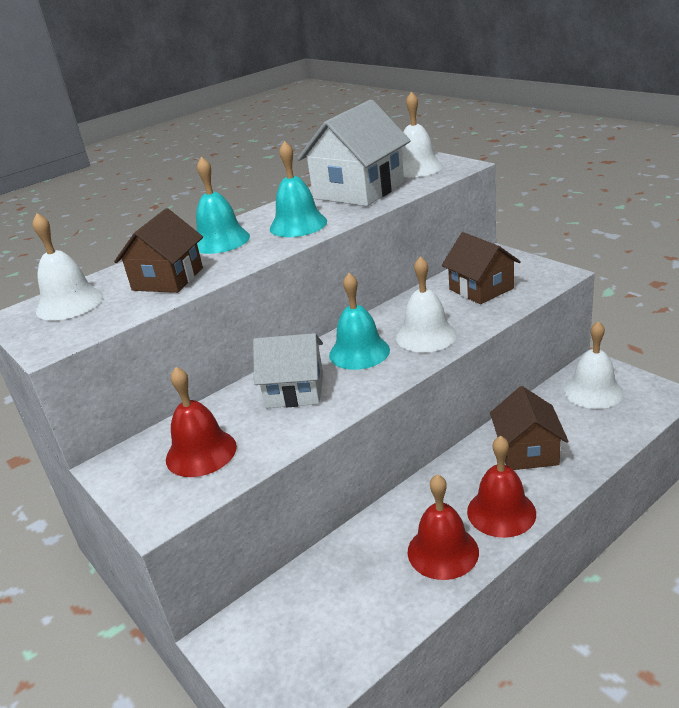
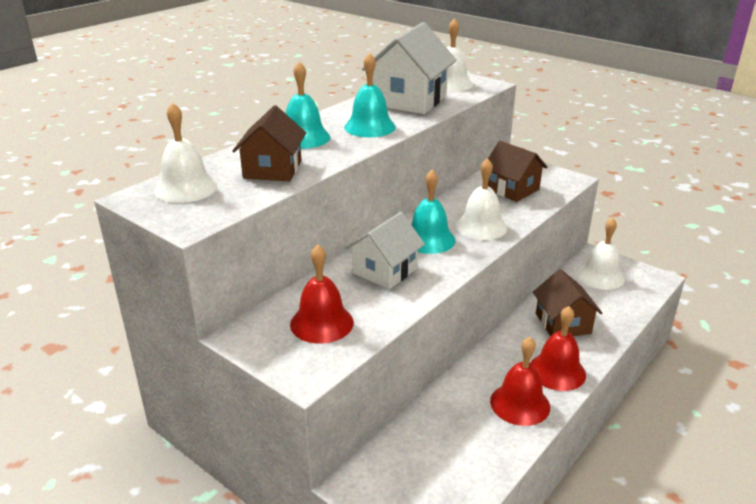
camera: 15 degrees left, 0 degrees up
white house [253,333,323,408] -> white house turned 45 degrees counterclockwise [345,212,425,289]

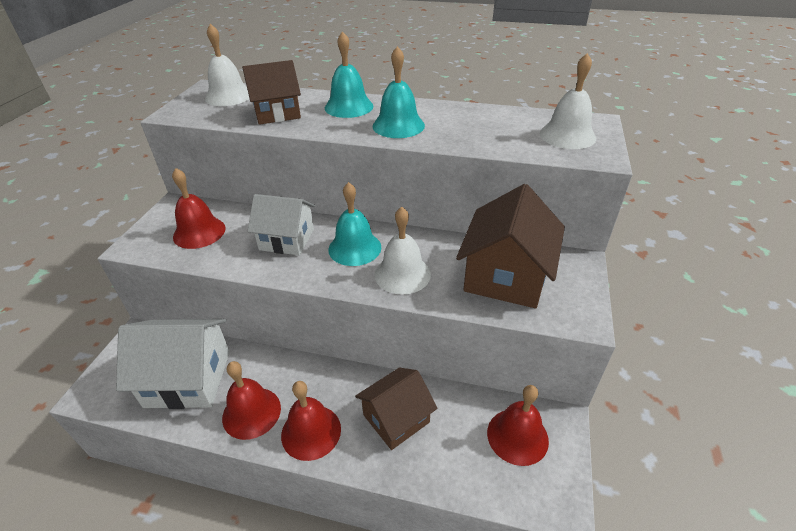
camera: 65 degrees right, 10 degrees up
white house [362,22,457,114] -> white house moved to [116,319,230,409]
brown house [488,141,547,202] -> brown house [456,184,565,308], size x1.50
white bell [577,217,625,290] -> red bell [487,385,549,466]

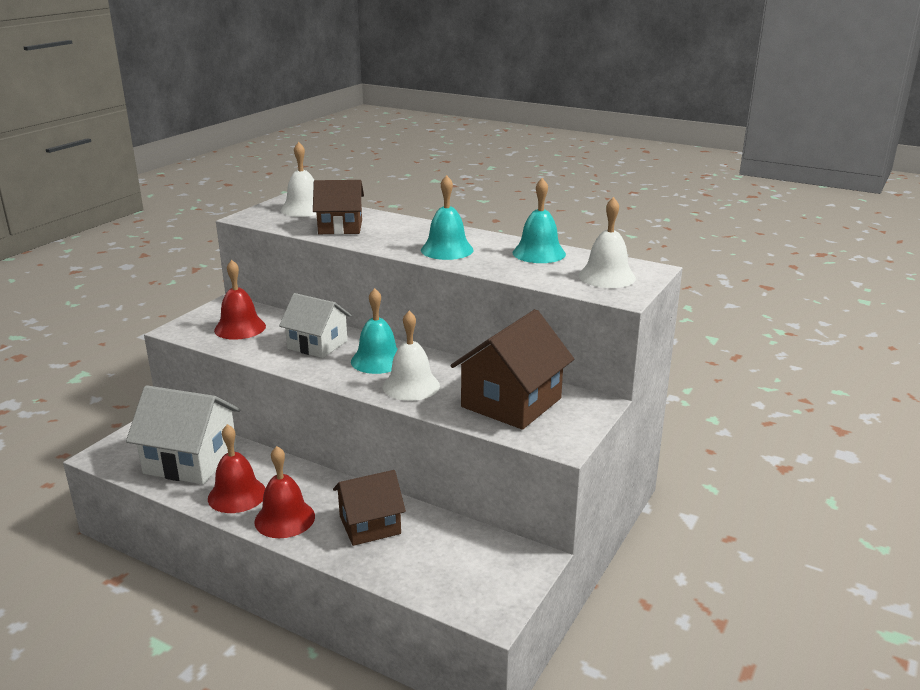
camera: 15 degrees right, 15 degrees down
turquoise bell [325,31,373,118] -> turquoise bell moved to [512,178,566,263]
red bell [487,385,549,466] -> none

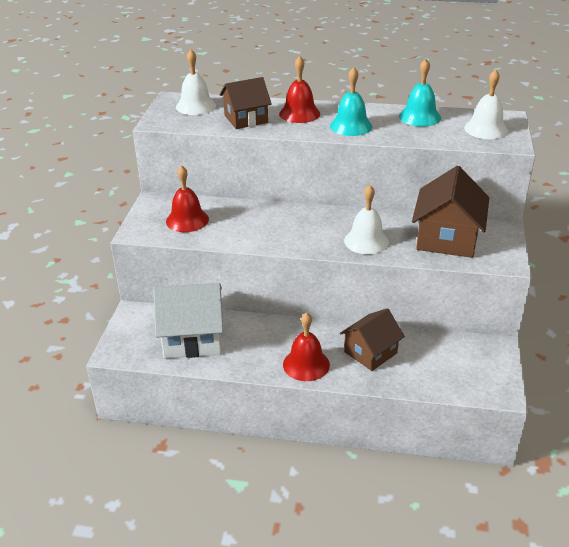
camera: 20 degrees left, 10 degrees up
red bell [208,424,265,513] -> red bell moved to [279,56,320,123]
white house [279,293,351,358] -> none
turquoise bell [351,288,397,374] -> none

